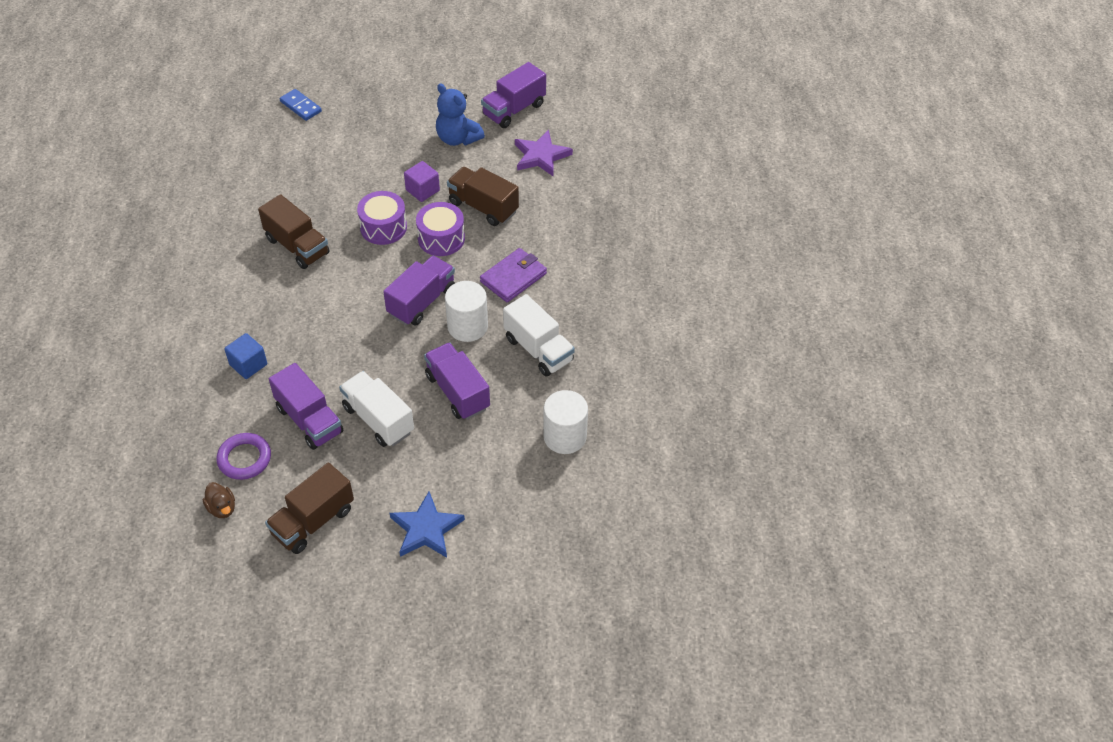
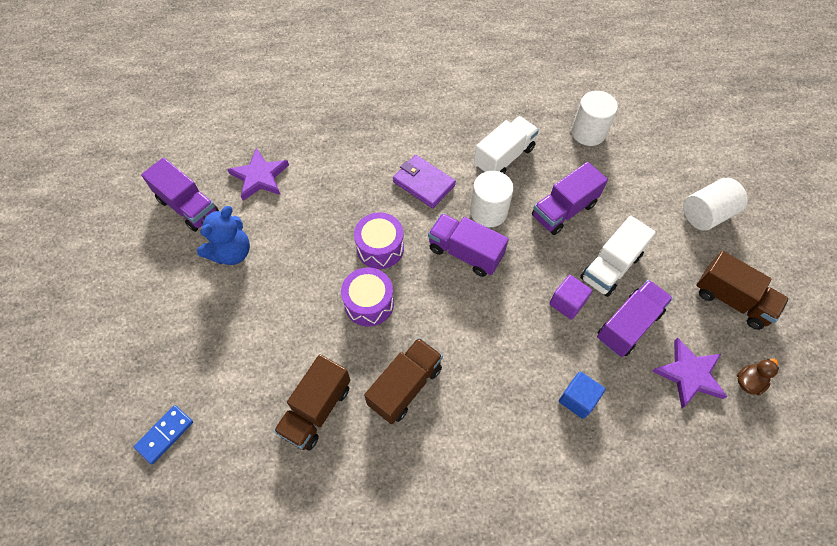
camera: 95 degrees left, 10 degrees up
purple ring [216,433,271,480] -> purple star [652,337,728,408]
blue star [390,491,465,558] -> white cylinder [683,178,748,231]
purple cube [404,161,440,202] -> purple cube moved to [549,275,592,320]
brown truck [447,167,519,226] -> brown truck moved to [274,354,350,451]

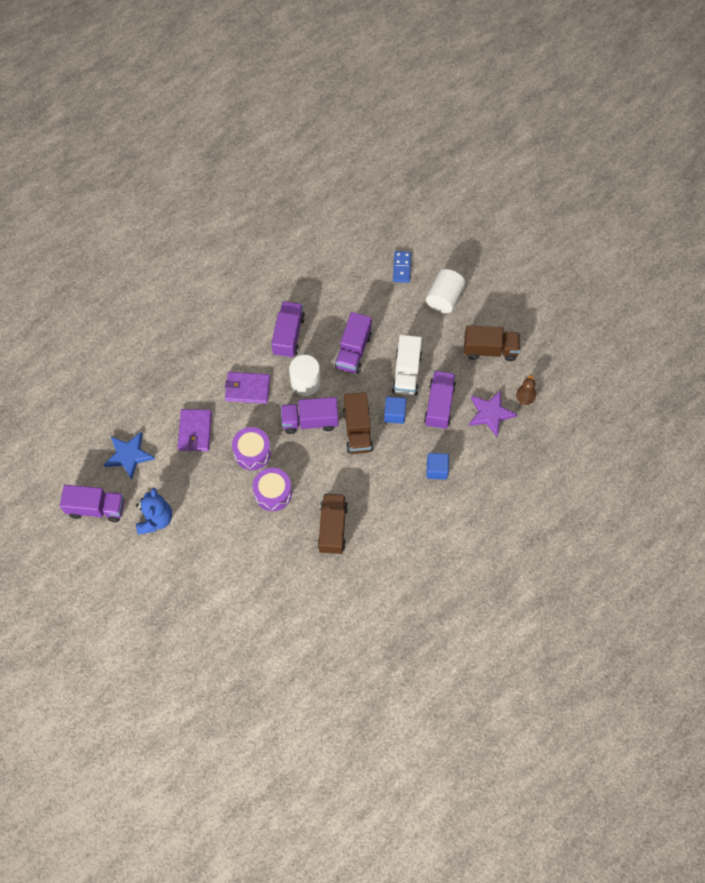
camera: 35 degrees left, 5 degrees up
blue domino [134,405,193,464] -> blue domino moved to [393,251,411,283]
purple star [227,148,289,200] -> blue star [104,432,155,480]
brown truck [274,354,350,451] -> brown truck moved to [343,392,374,454]
white truck [474,116,539,174] -> purple truck [271,301,305,358]
purple cube [549,275,592,320] -> blue cube [384,396,407,424]
white cylinder [571,91,618,146] -> none
none -> purple wallet [178,409,212,451]

